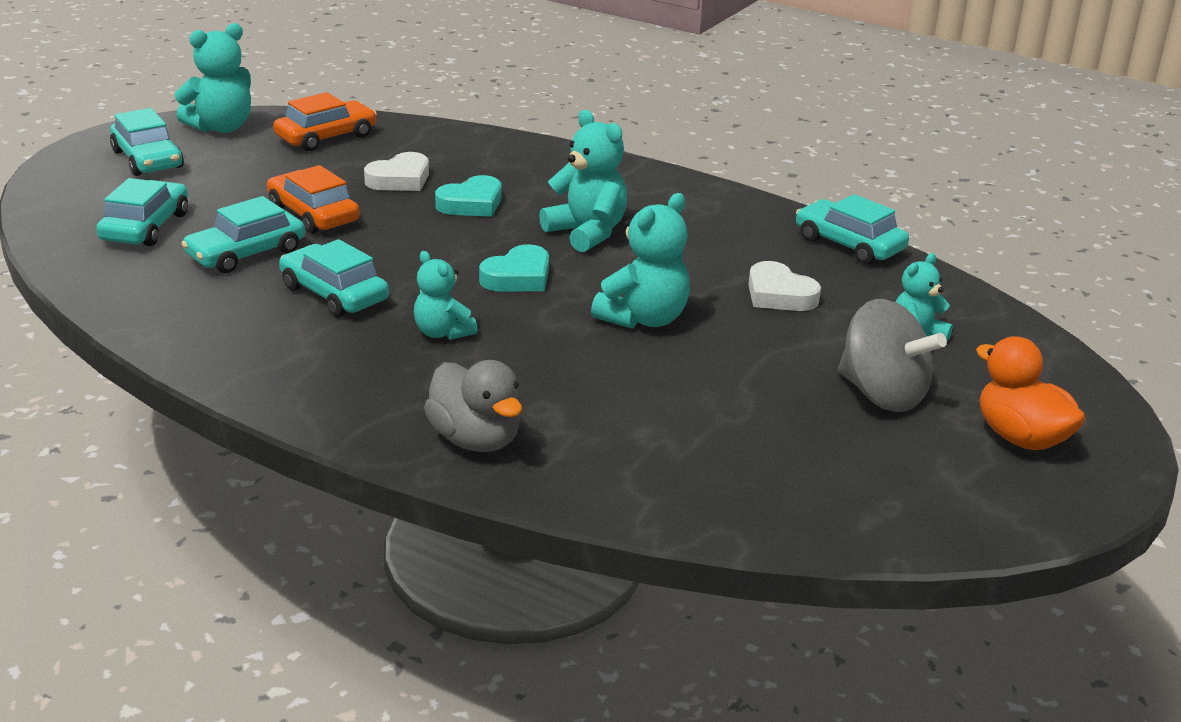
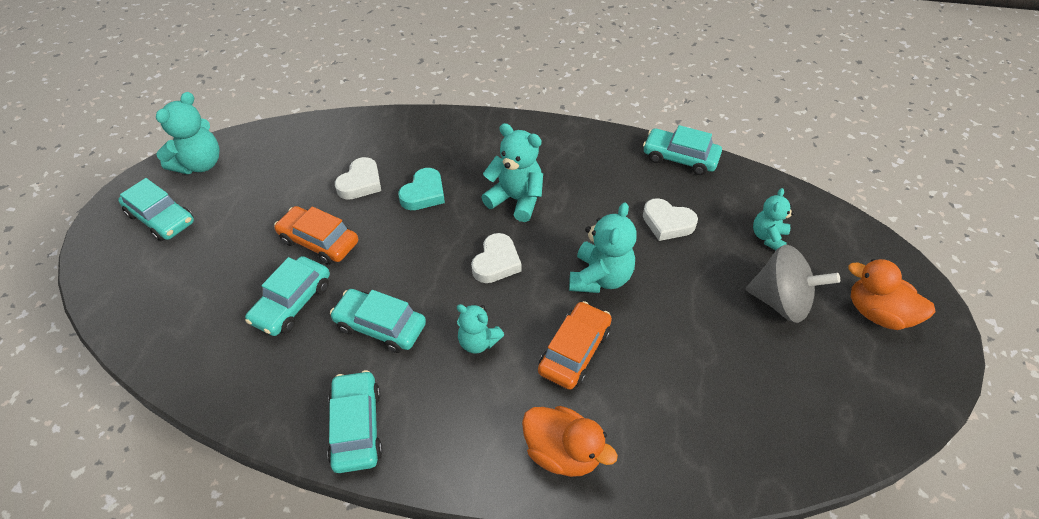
camera: 20 degrees left, 20 degrees up
turquoise car [96,178,188,246] -> turquoise car moved to [327,370,383,473]
orange car [273,92,377,151] -> orange car moved to [538,301,612,390]
grey duck [424,360,522,452] -> orange duck [522,406,618,477]
turquoise heart [479,244,549,292] -> white heart [471,233,522,283]

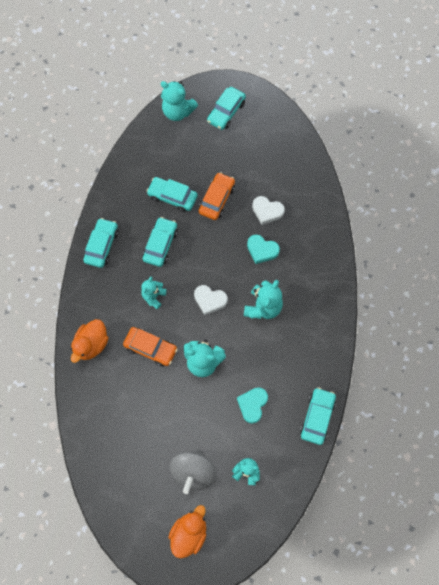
camera: 85 degrees right, 20 degrees up
turquoise teddy bear [156,92,220,174] -> turquoise teddy bear moved to [161,81,198,121]
turquoise car [327,370,383,473] -> turquoise car turned 60 degrees counterclockwise [83,218,119,268]
white heart [643,198,698,241] -> turquoise heart [237,387,268,424]

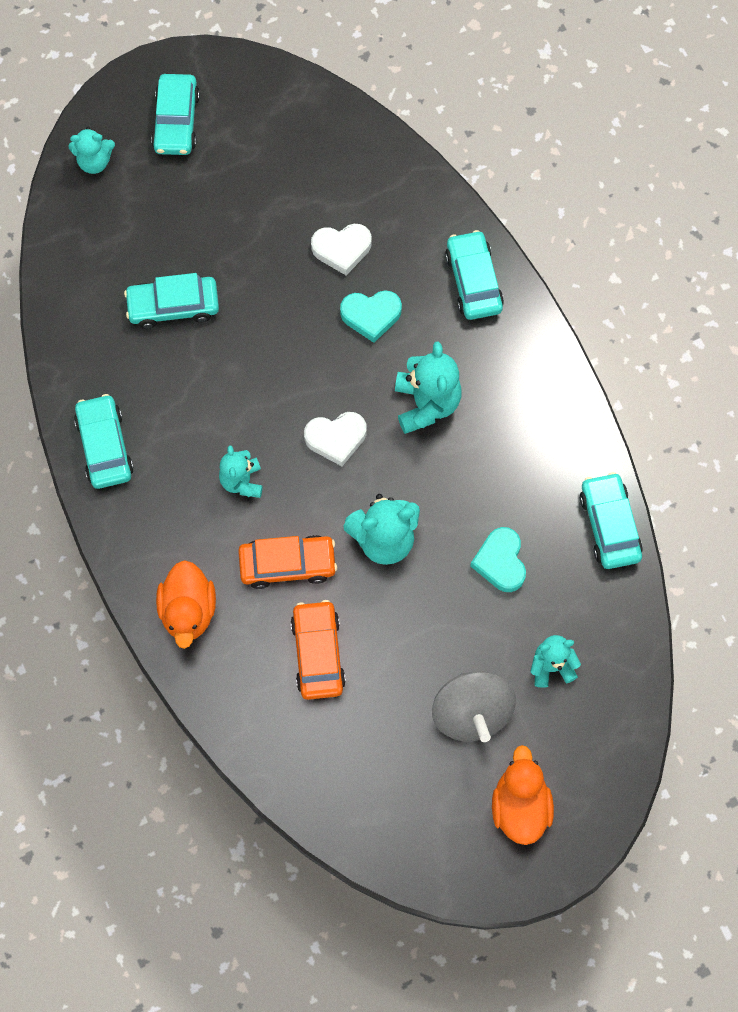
camera: 30 degrees left, 0 degrees up
turquoise car [143,217,178,267] -> turquoise car moved to [445,230,504,320]
turquoise teddy bear [161,81,198,121] -> turquoise teddy bear [69,127,115,174], size x0.64
orange car [199,172,235,220] -> orange car moved to [290,600,346,700]

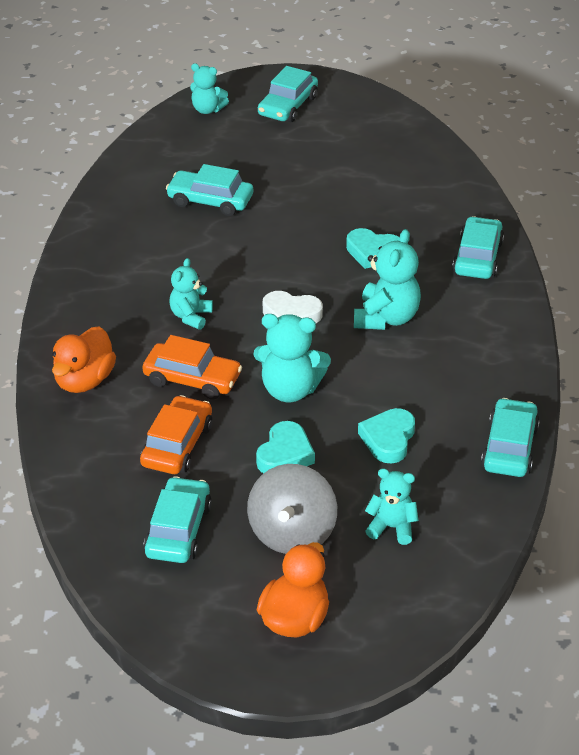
camera: 25 degrees right, 30 degrees down
turquoise car [74,394,134,489] -> turquoise car moved to [144,476,212,563]
white heart [311,224,372,275] -> none
none -> turquoise heart [256,421,315,473]

